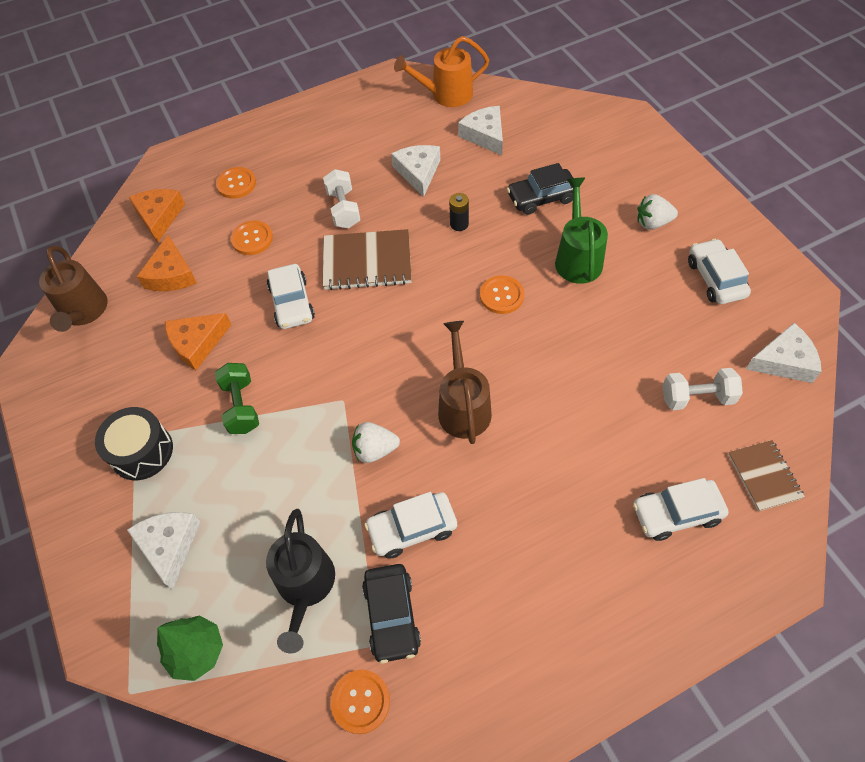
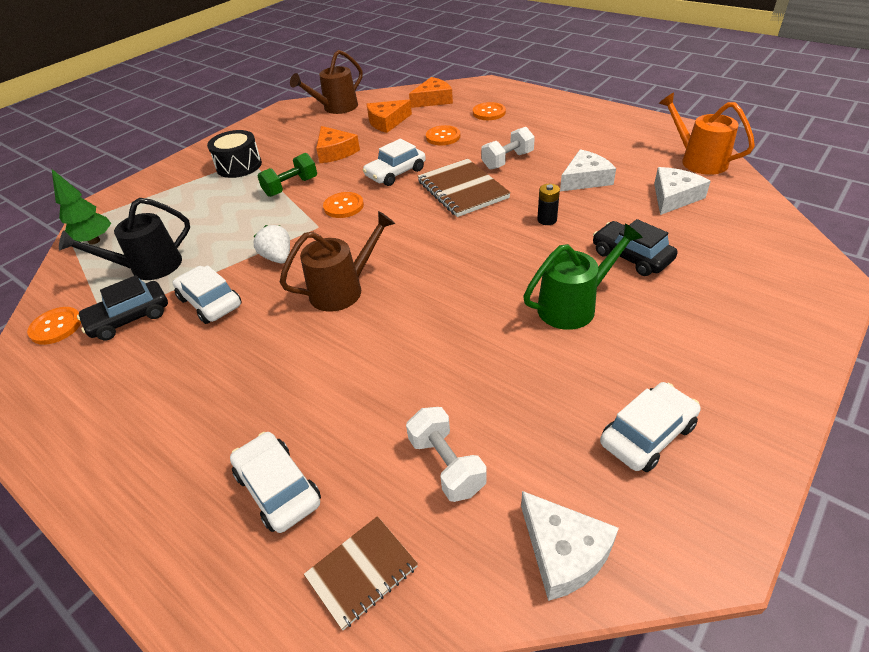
camera: 65 degrees right, 15 degrees down
white cheese [127,512,200,590] -> none
orange cheese [165,313,231,370] -> orange cheese turned 150 degrees counterclockwise [316,126,360,163]
orange button [480,276,524,314] -> orange button moved to [323,192,364,218]
white strawberry [637,194,678,230] -> none

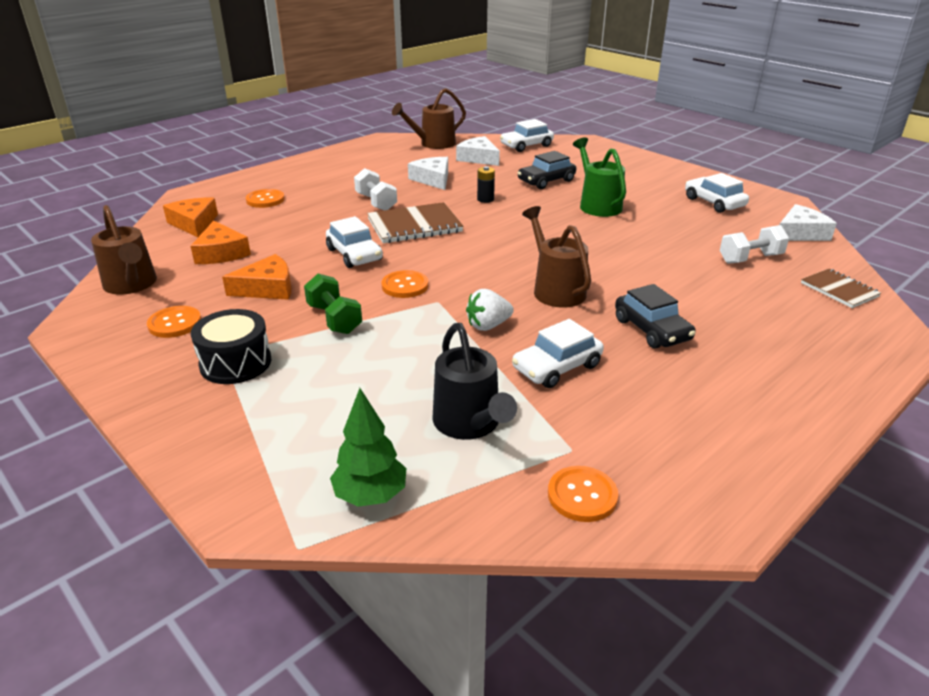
camera: 85 degrees left, 10 degrees down
black car [77,275,168,340] -> black car moved to [615,284,696,349]
white car [230,432,321,533] -> white car moved to [500,119,554,152]
orange button [426,125,460,145] -> orange button moved to [147,306,201,338]
orange watering can [659,92,755,175] -> brown watering can [392,88,466,149]

